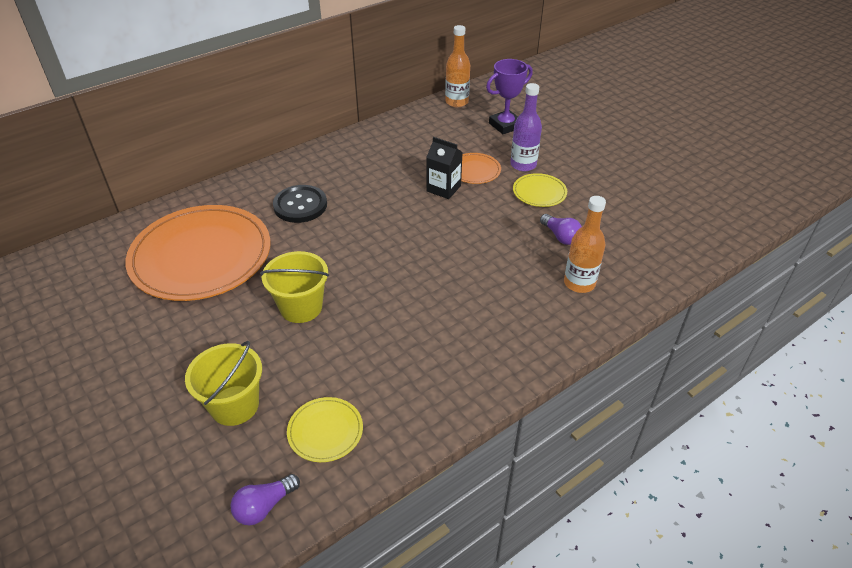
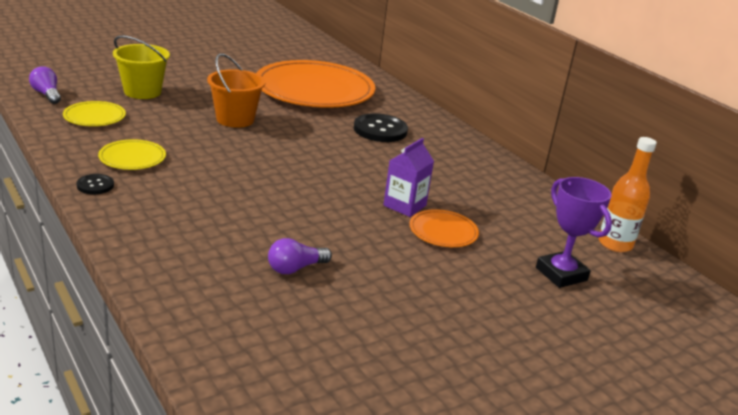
camera: 90 degrees right, 15 degrees down
yellow bucket [260,251,329,323] -> orange bucket [207,53,266,128]
black carton [426,137,463,199] -> purple carton [383,138,434,217]
purple bottle [510,83,542,172] -> none
yellow plate [513,173,567,207] -> yellow plate moved to [98,139,166,170]
orange bottle [564,196,606,293] -> none
none -> black button [76,174,114,194]

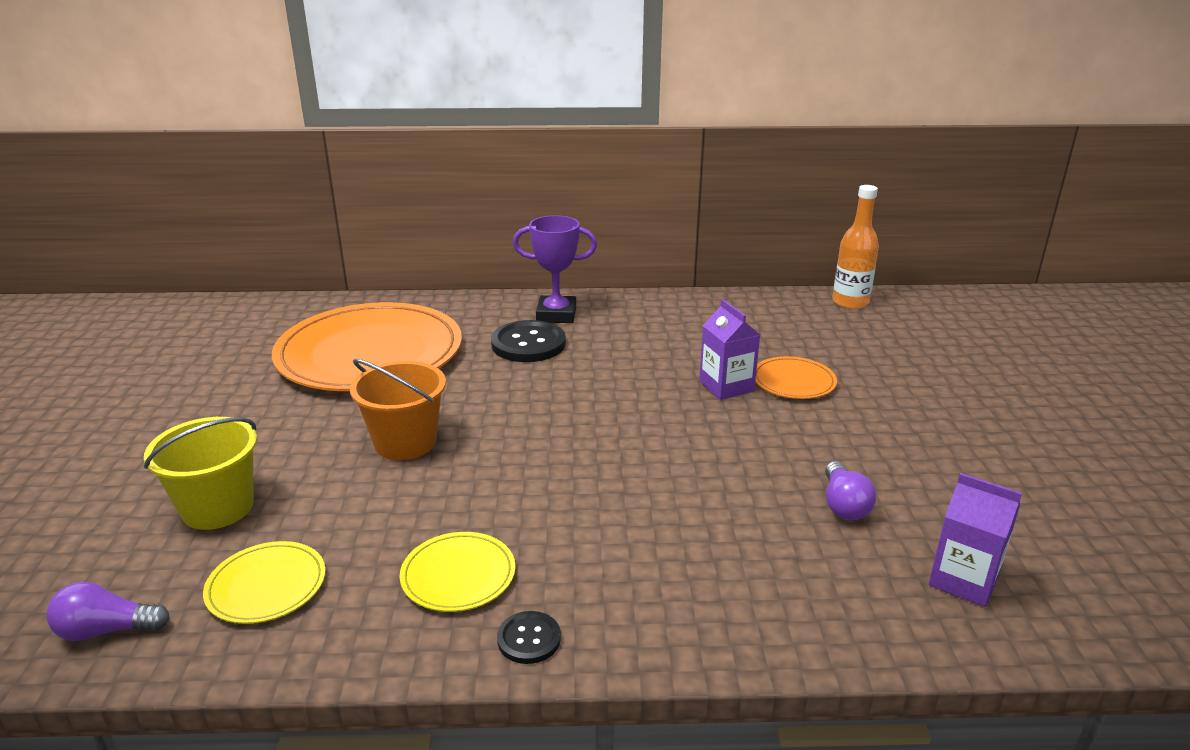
camera: 55 degrees left, 0 degrees up
purple trophy [536,177,612,288] -> purple trophy moved to [513,215,597,323]
none -> purple carton [928,473,1022,607]

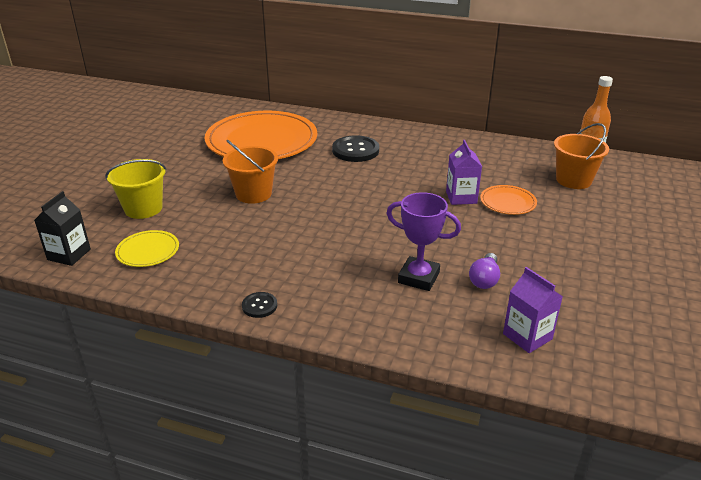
camera: 20 degrees right, 5 degrees up
purple light bulb [47,582,170,641] -> black carton [34,191,91,266]
yellow plate [400,532,515,612] -> none
purple trophy [513,215,597,323] -> purple trophy moved to [386,192,461,291]
none -> orange bucket [554,123,609,189]

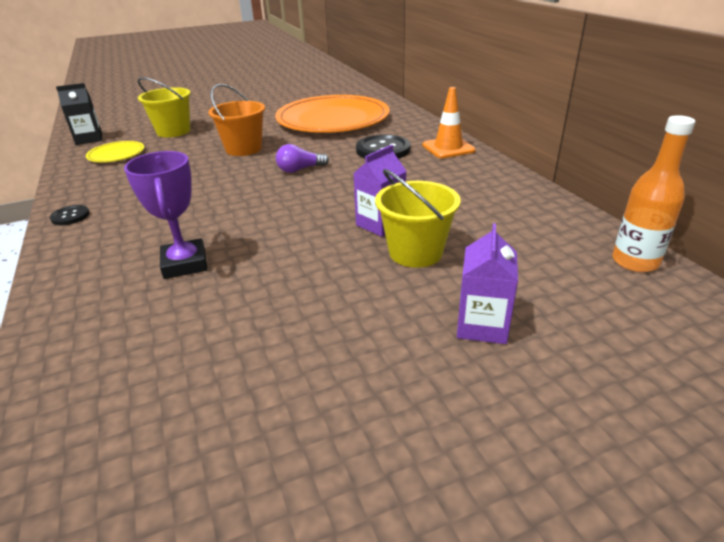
camera: 50 degrees right, 0 degrees up
purple light bulb [469,253,500,289] -> purple light bulb moved to [276,144,329,173]
orange plate [480,185,537,215] -> yellow bucket [375,169,461,268]
purple carton [503,267,563,353] -> purple carton moved to [457,223,518,344]
orange bucket [554,123,609,189] -> none
none -> orange traffic cone [422,87,476,158]

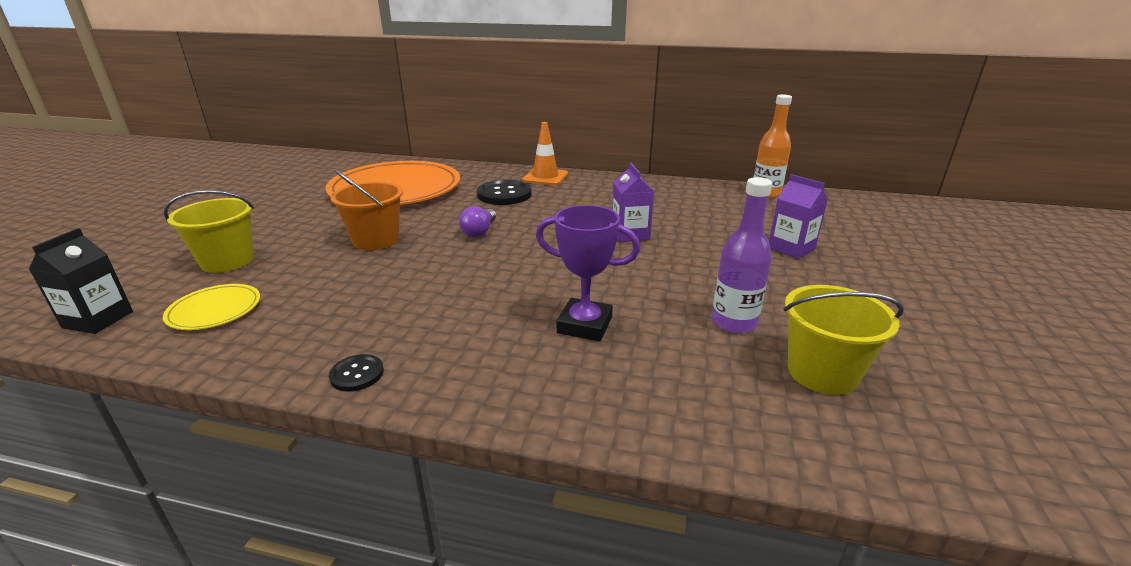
camera: 55 degrees left, 5 degrees down
yellow bucket [375,169,461,268] -> yellow bucket moved to [784,285,904,395]
none -> purple bottle [712,177,772,333]

